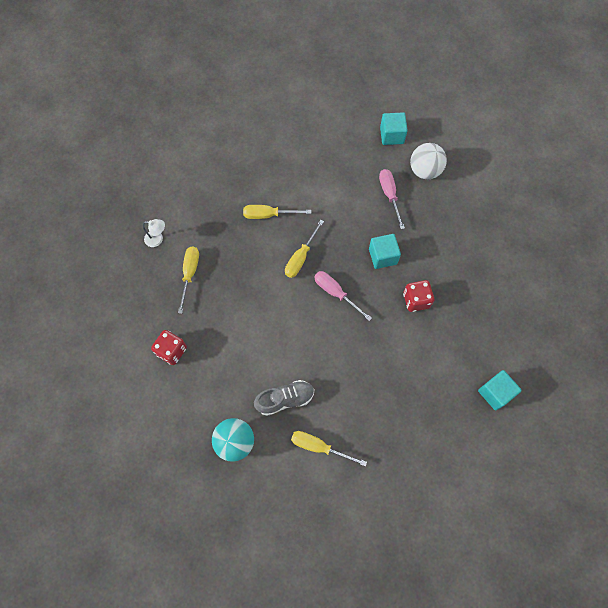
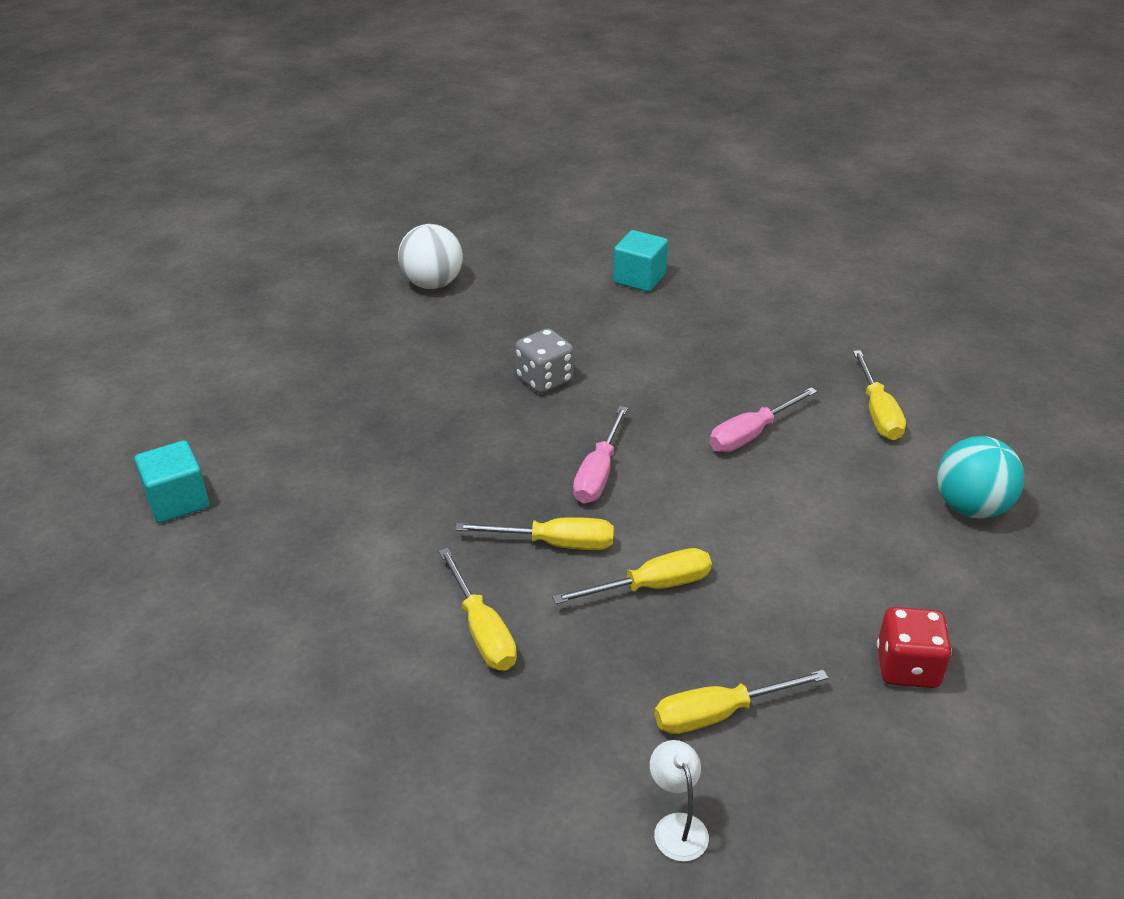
camera: 115 degrees left, 30 degrees down
grey shoe [254,380,314,416] -> none
turquoise cube [369,234,401,269] -> none
pink screwdriver [379,169,405,229] -> pink screwdriver moved to [710,387,817,452]
red dice [403,280,434,312] -> grey dice [515,328,574,393]
white ball [410,143,447,179] -> white ball moved to [398,224,463,289]
none -> yellow screwdriver [552,548,712,604]

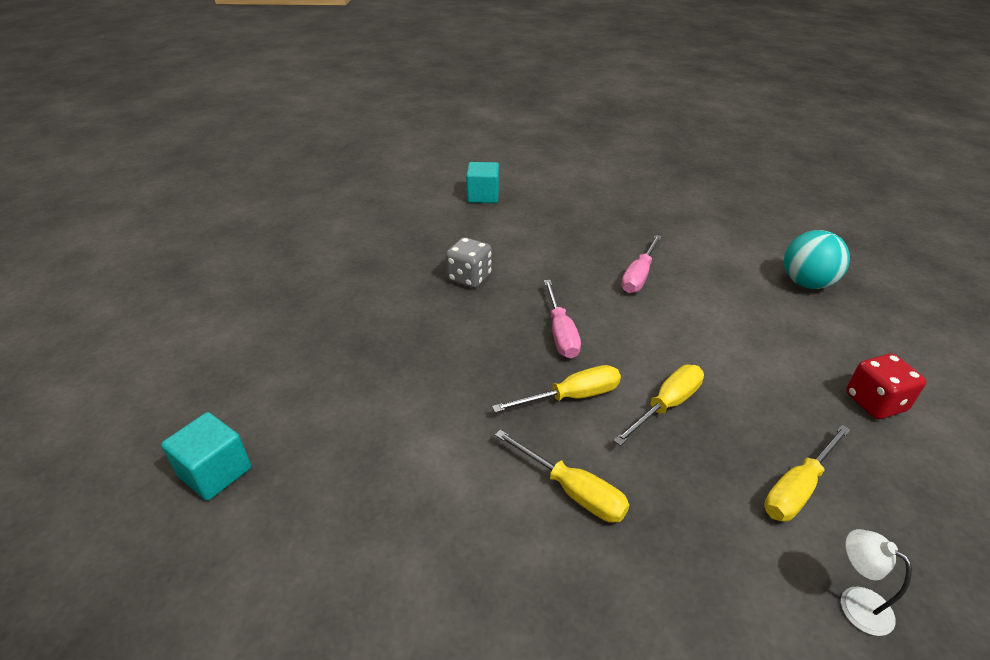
camera: 25 degrees left, 0 degrees up
white ball [398,224,463,289] -> none
yellow screwdriver [853,350,906,440] -> none

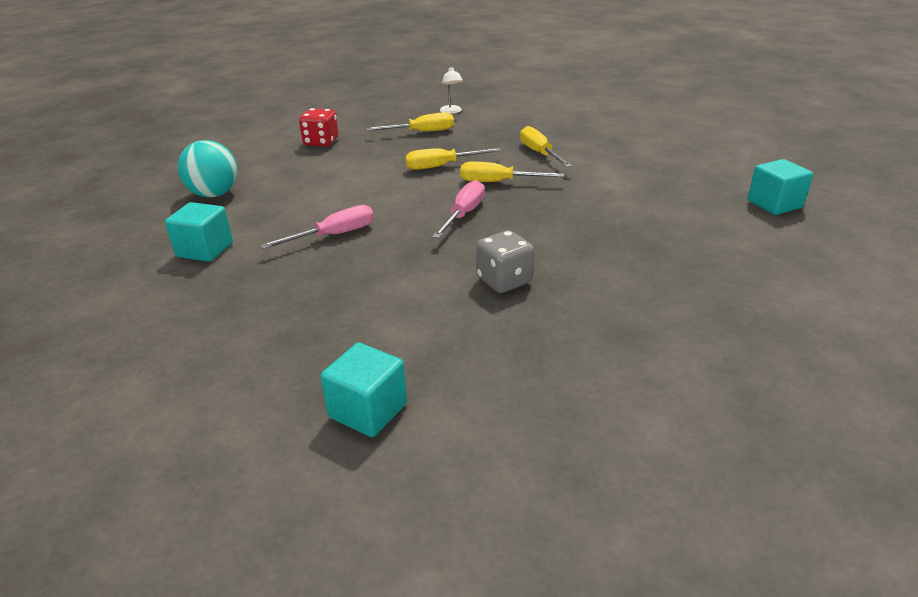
camera: 150 degrees left, 5 degrees down
none -> turquoise cube [165,202,233,262]

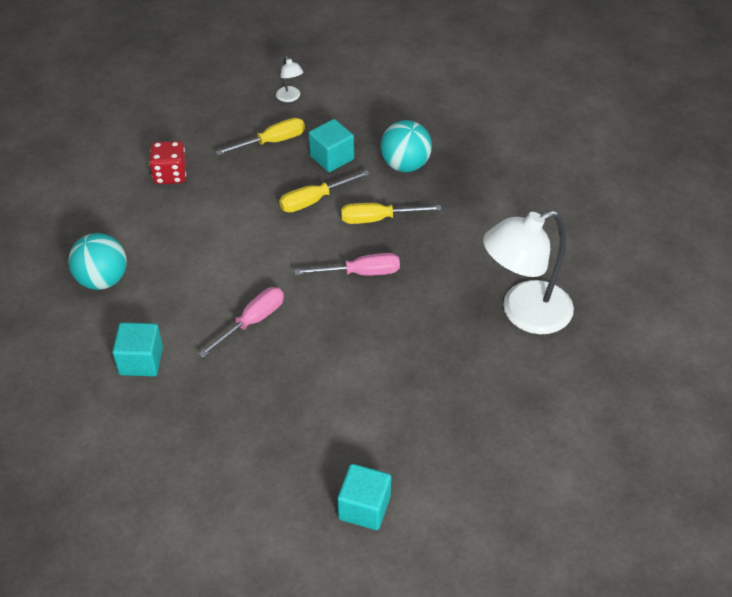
camera: 15 degrees left, 15 degrees up
pink screwdriver [432,180,485,238] -> pink screwdriver turned 75 degrees clockwise [295,253,400,276]
grey dice [476,230,534,293] -> none
yellow screwdriver [520,126,572,167] -> turquoise ball [380,120,432,172]
turquoise cube [747,159,813,215] -> turquoise cube moved to [309,119,354,172]
none -> white lamp [483,210,574,334]

